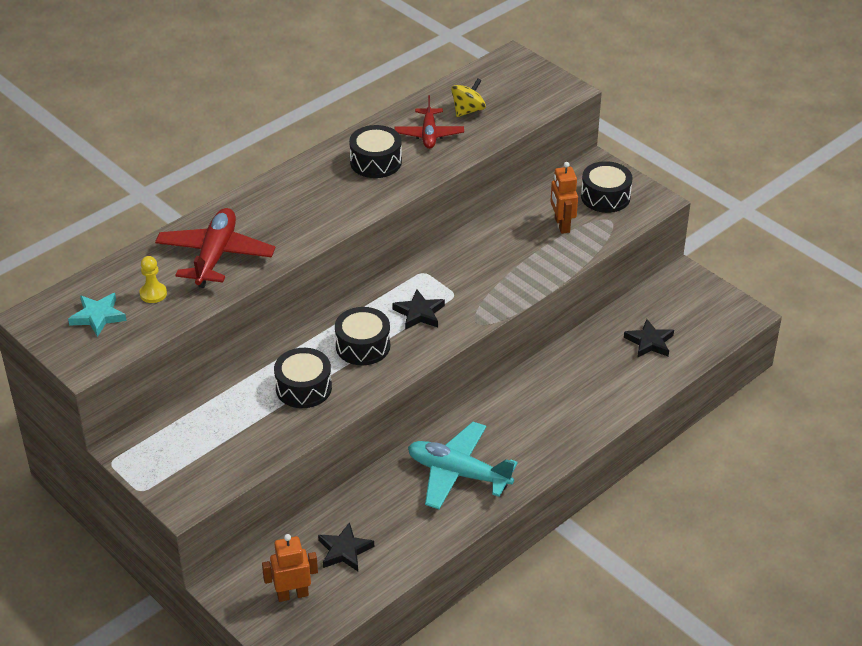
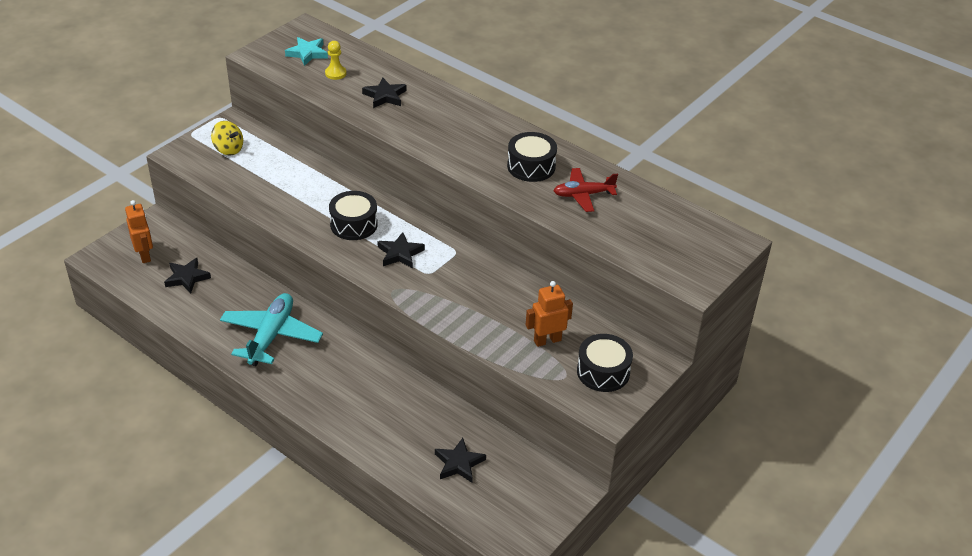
camera: 80 degrees right, 0 degrees up
red plane [155,208,275,288] -> black star [362,78,407,108]
black drum [274,348,332,408] -> none
yellow spinning top [451,78,486,117] -> yellow spinning top moved to [211,121,243,155]

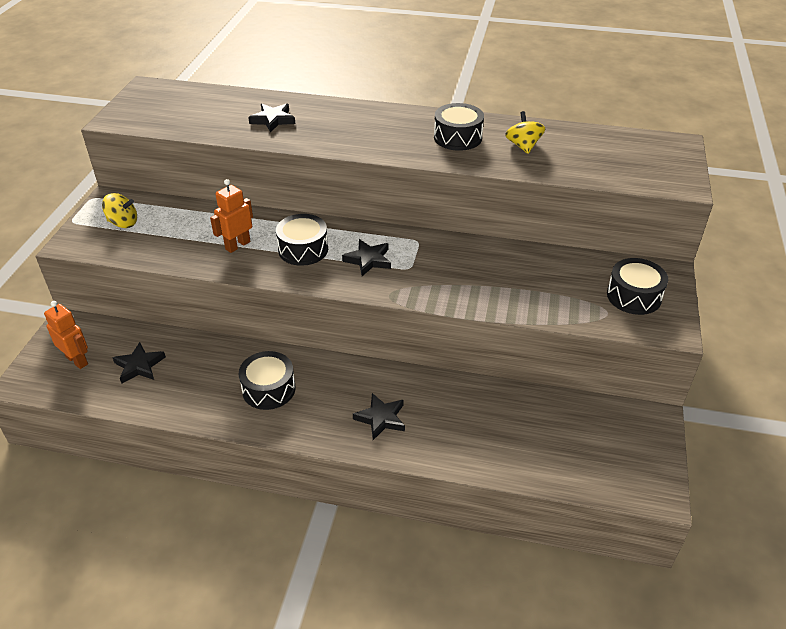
camera: 25 degrees left, 0 degrees up
turquoise plane [220,293,323,366] -> black drum [239,351,295,410]
turquoise star [285,37,328,66] -> none
yellow pawn [325,41,346,80] -> none
black star [435,438,486,483] -> black star moved to [353,393,405,440]
orange robot [526,281,573,347] -> orange robot moved to [210,179,253,253]
red plane [554,168,618,212] -> yellow spinning top [505,111,545,154]

